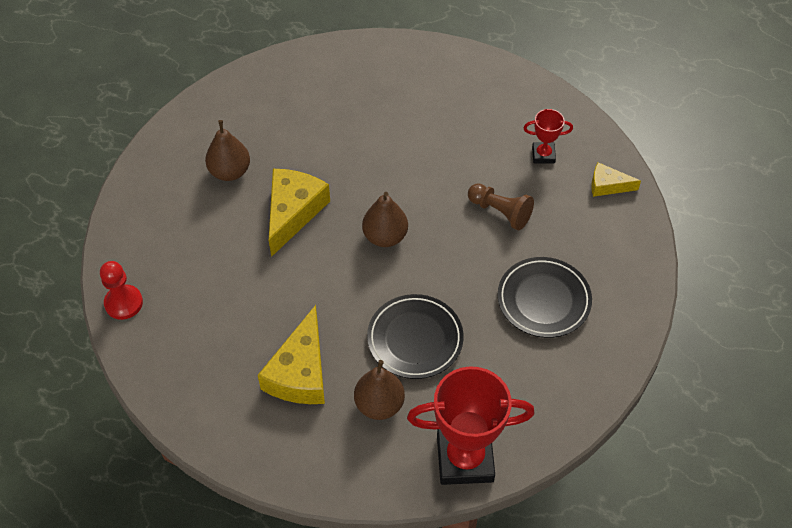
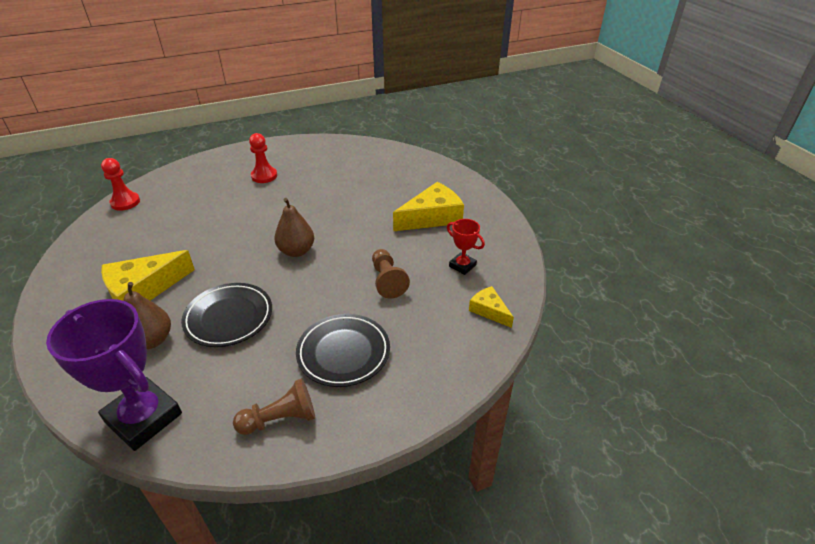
camera: 40 degrees right, 15 degrees down
brown pear [205,120,250,181] -> red pawn [249,133,277,183]
yellow cheese [269,169,330,257] -> yellow cheese moved to [393,182,464,231]
red trophy [407,366,535,485] -> purple trophy [46,299,182,451]
none -> brown pawn [233,378,315,435]

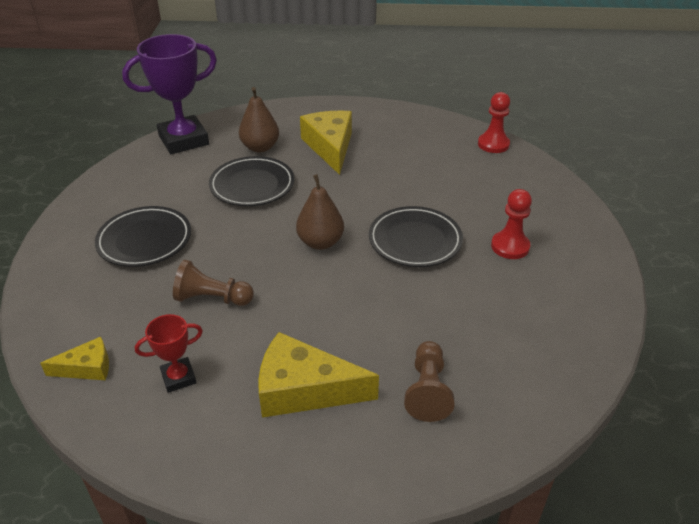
camera: 115 degrees right, 0 degrees up
brown pawn [233,378,315,435] -> brown pawn moved to [404,341,455,422]
yellow cheese [393,182,464,231] -> yellow cheese turned 105 degrees clockwise [258,332,379,418]
none -> black plate [369,206,463,267]

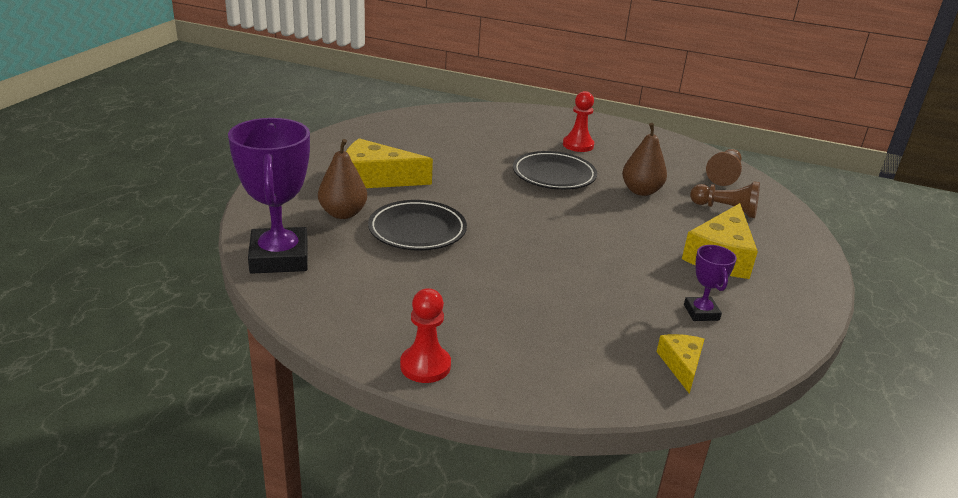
camera: 75 degrees left, 10 degrees down
black plate [95,206,191,267] -> none
red trophy [135,314,203,393] -> purple trophy [684,245,737,321]
brown pawn [173,260,254,306] -> brown pawn moved to [706,149,742,186]
brown pear [296,174,344,250] -> brown pear moved to [622,123,667,196]
red pawn [478,92,510,153] -> red pawn moved to [400,288,451,383]

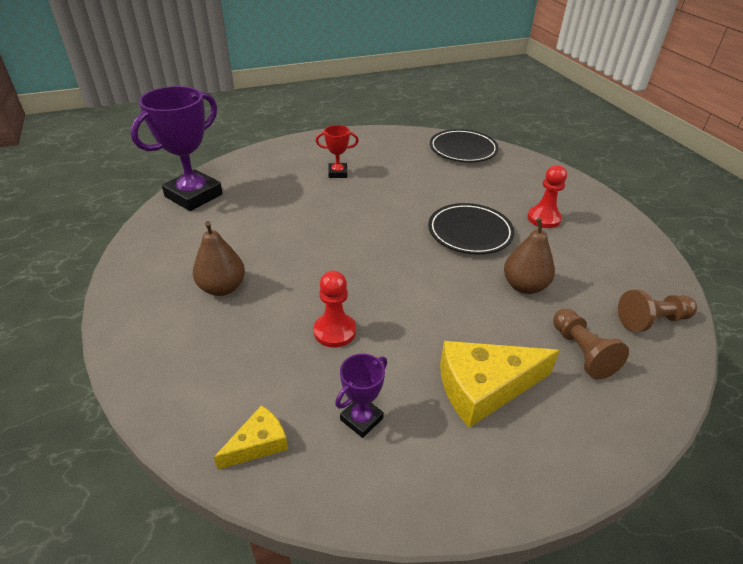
camera: 50 degrees right, 10 degrees up
brown pear [318,139,367,219] -> brown pear moved to [193,221,245,296]
yellow cheese [346,138,433,188] -> red trophy [316,125,359,178]
black plate [368,200,467,251] -> black plate moved to [430,129,499,162]
red pawn [400,288,451,383] -> red pawn moved to [314,271,356,348]

